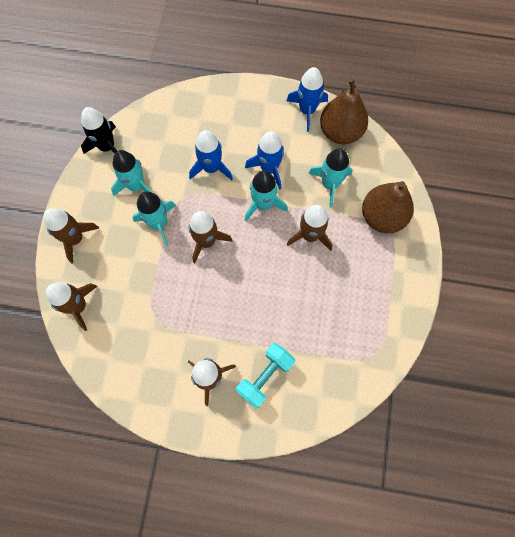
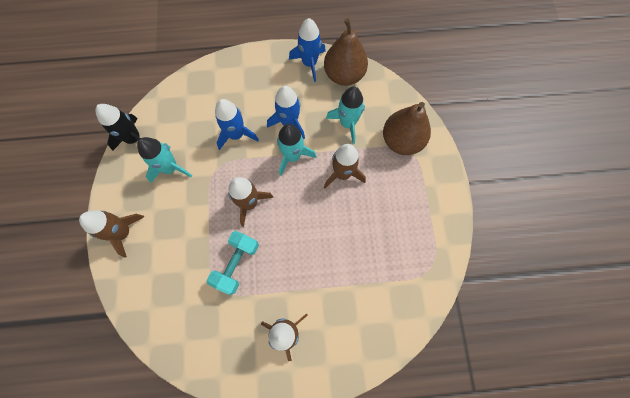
camera: 15 degrees left, 0 degrees up
brown rocket [46,282,97,331] -> none
turquoise rocket [133,191,176,246] -> none
turquoise dumbbell [236,343,295,408] -> turquoise dumbbell moved to [207,231,259,295]

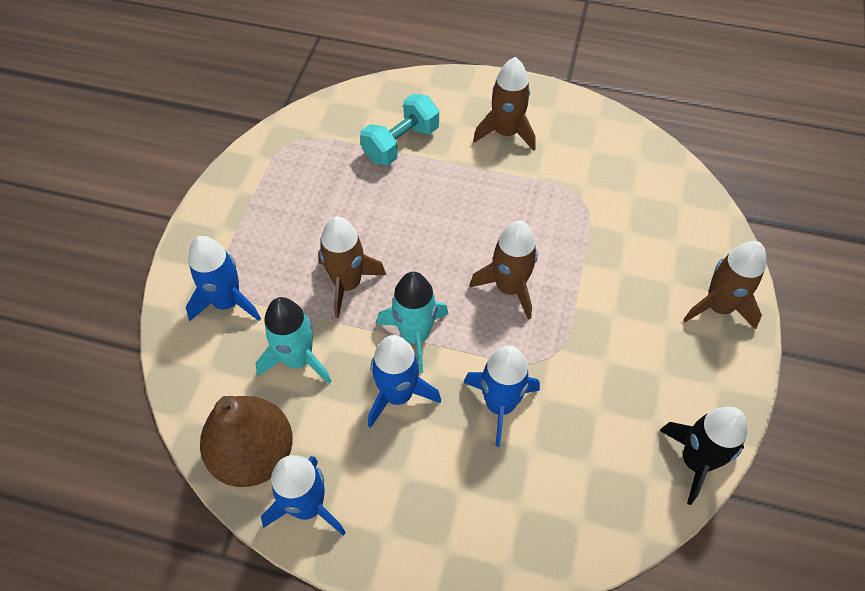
camera: 160 degrees left, 15 degrees down
turquoise rocket [137,137,192,183] -> none
turquoise dumbbell [207,231,259,295] -> turquoise dumbbell moved to [360,94,439,166]
brown pear [383,102,431,155] -> blue rocket [186,236,261,321]

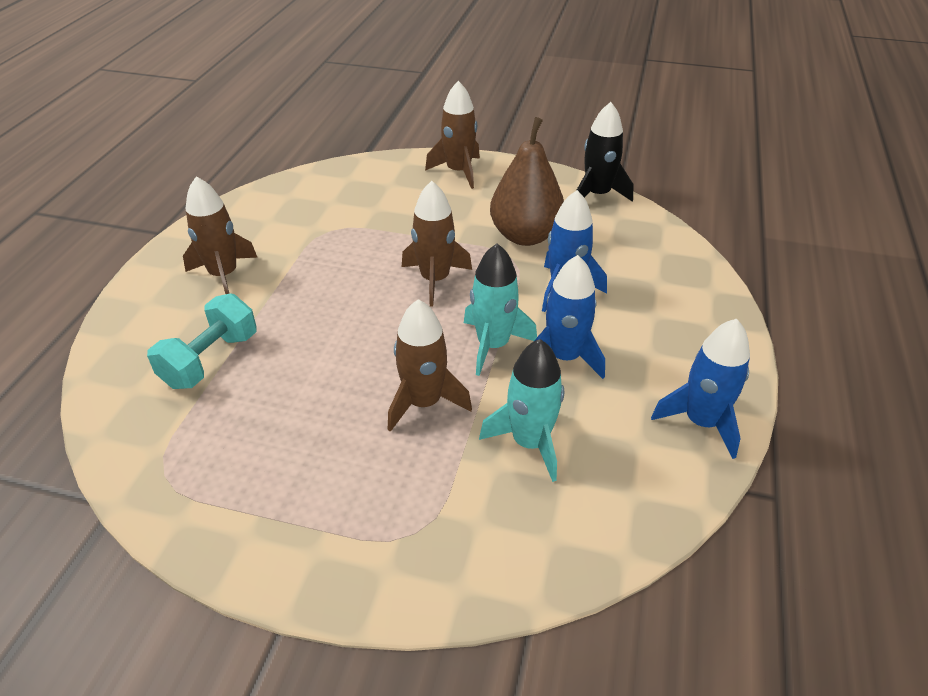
camera: 90 degrees left, 15 degrees down
blue rocket [186,236,261,321] -> none
brown pear [200,396,293,487] -> brown pear moved to [490,117,564,246]
turquoise dumbbell [360,94,439,166] -> turquoise dumbbell turned 75 degrees clockwise [147,293,257,389]

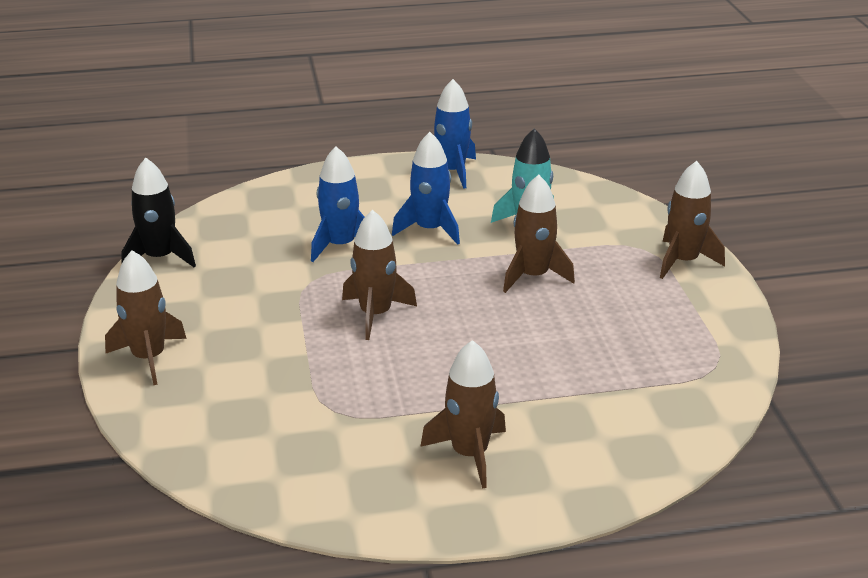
camera: 115 degrees left, 10 degrees down
turquoise dumbbell [147,293,257,389] -> none
turquoise rocket [464,243,537,376] -> none
brown pear [490,117,564,246] -> none
none -> brown rocket [660,161,725,279]

